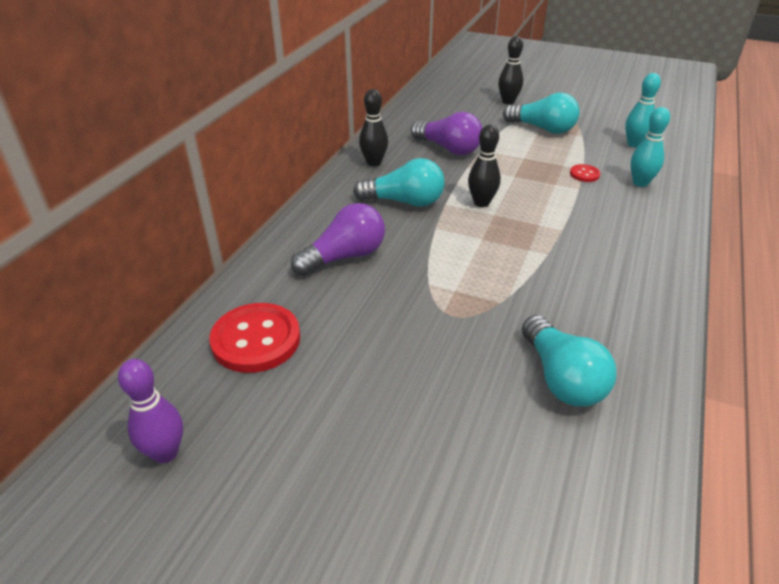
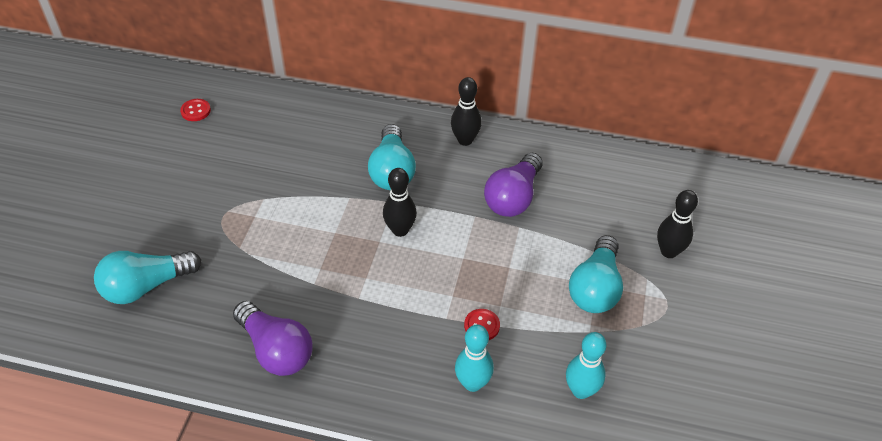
camera: 80 degrees right, 10 degrees up
purple bowling pin [118,359,183,463] -> none
red button [209,303,300,373] -> red button [180,99,211,121], size x0.46
purple light bulb [291,203,385,276] -> purple light bulb moved to [233,301,313,376]

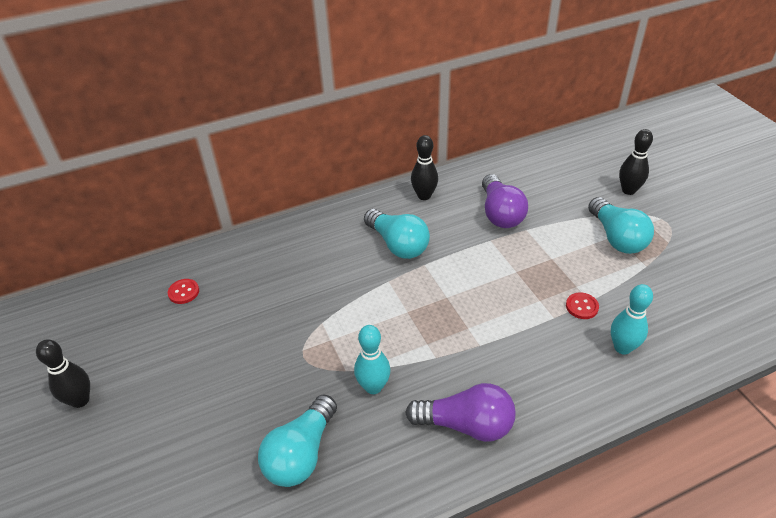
camera: 35 degrees left, 5 degrees down
black bowling pin [383,168,417,237] -> black bowling pin moved to [36,339,90,408]
turquoise bowling pin [566,332,606,399] -> turquoise bowling pin moved to [354,325,391,394]

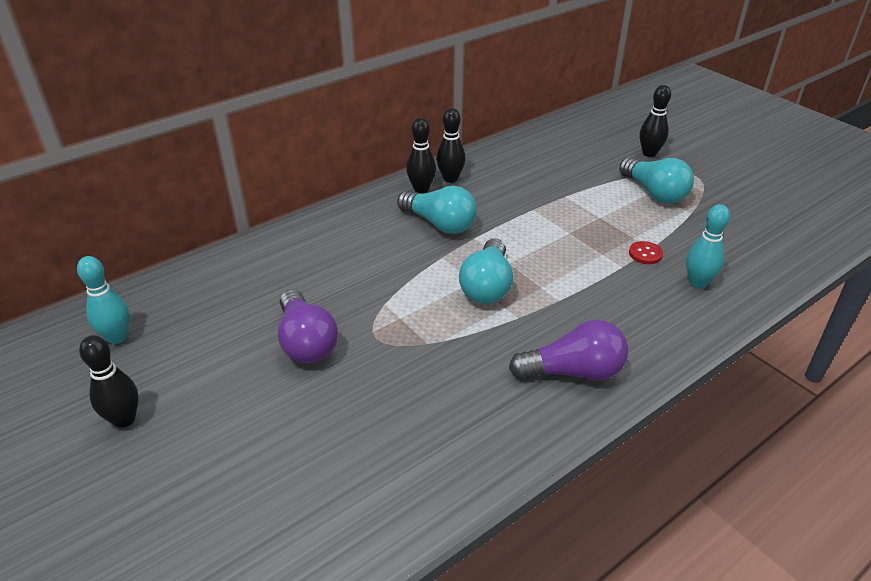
camera: 15 degrees left, 5 degrees down
red button [168,279,199,304] -> none
turquoise light bulb [258,394,337,487] -> turquoise light bulb moved to [459,238,513,304]
turquoise bowling pin [354,325,391,394] -> turquoise bowling pin moved to [77,256,130,344]
purple light bulb [482,174,528,228] -> purple light bulb moved to [278,289,338,363]
none -> black bowling pin [406,118,436,193]

